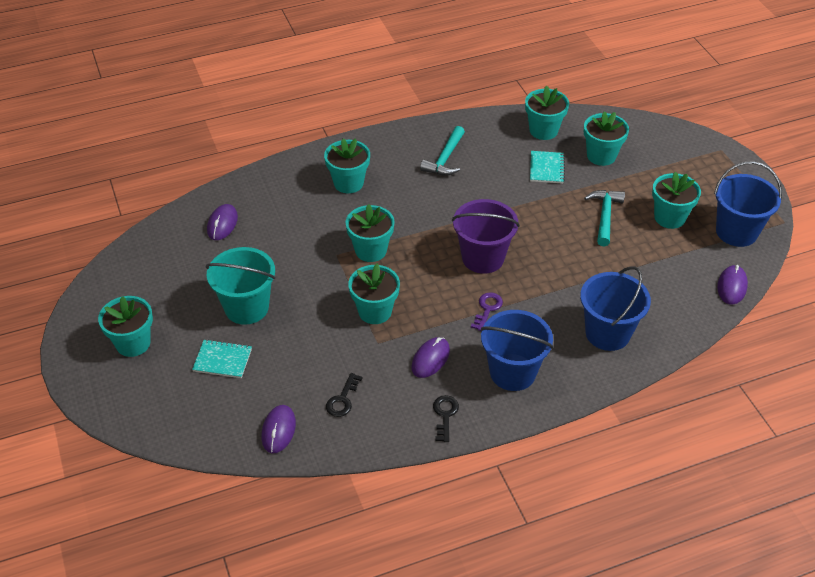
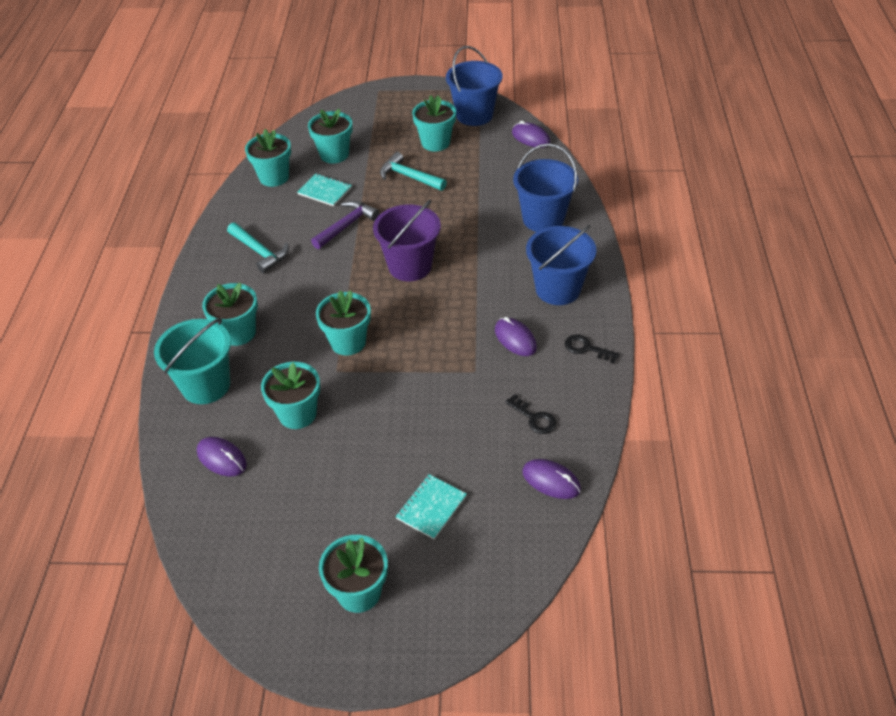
camera: 65 degrees left, 0 degrees up
turquoise bucket [206,247,275,325] -> turquoise bucket moved to [154,318,231,404]
turquoise flower pot [348,263,400,324] -> turquoise flower pot moved to [261,362,320,429]
purple key [471,292,503,331] -> none
none -> purple hammer [311,200,379,249]

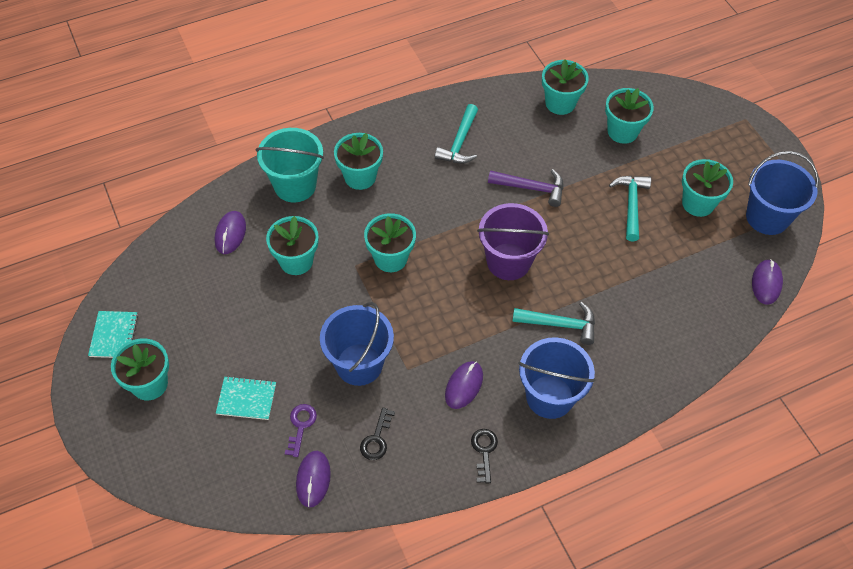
camera: 60 degrees right, 10 degrees up
turquoise notebook [297,174,352,206] -> turquoise notebook moved to [88,311,138,358]
blue bucket [513,143,578,232] -> blue bucket moved to [320,302,394,386]
none -> purple key [285,404,317,457]
none -> turquoise hammer [512,302,595,345]

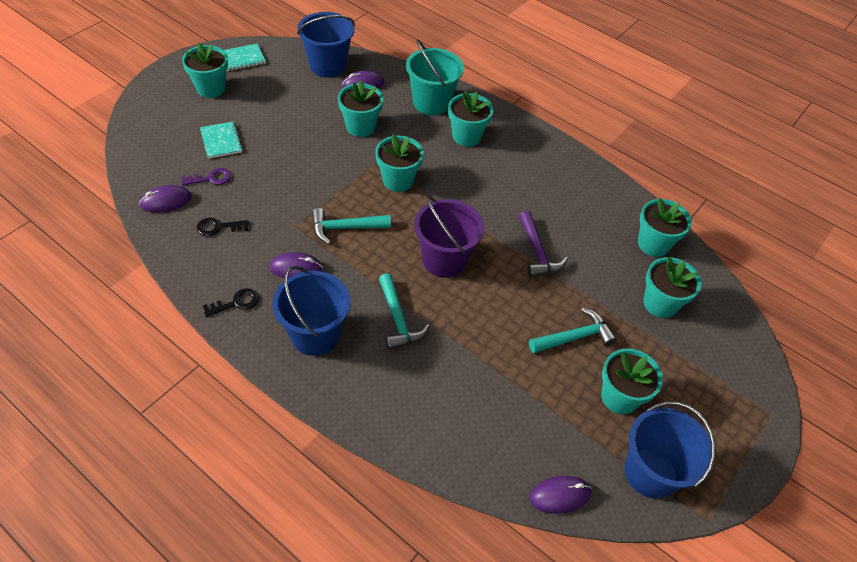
camera: 60 degrees right, 5 degrees down
blue bucket [320,302,394,386] -> blue bucket moved to [297,12,355,78]
turquoise hammer [435,104,478,164] -> turquoise hammer moved to [312,208,391,244]

